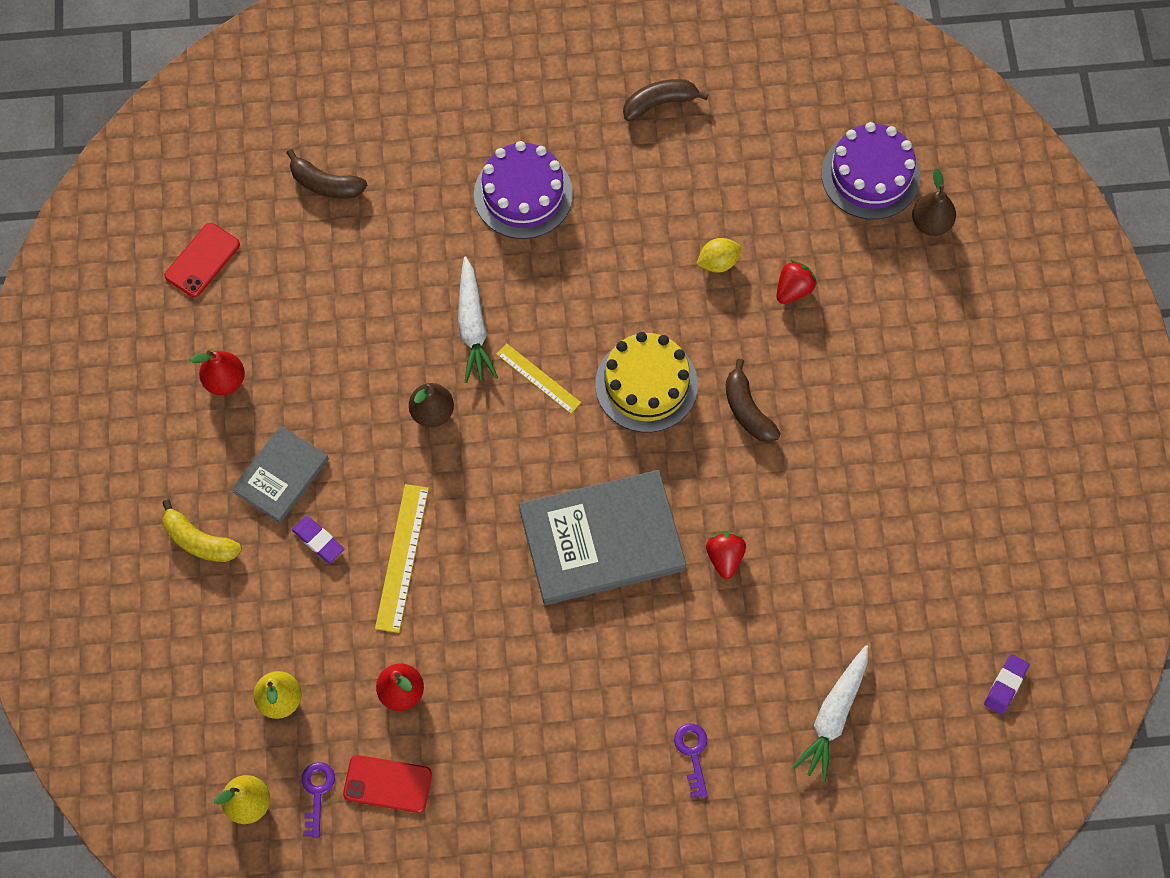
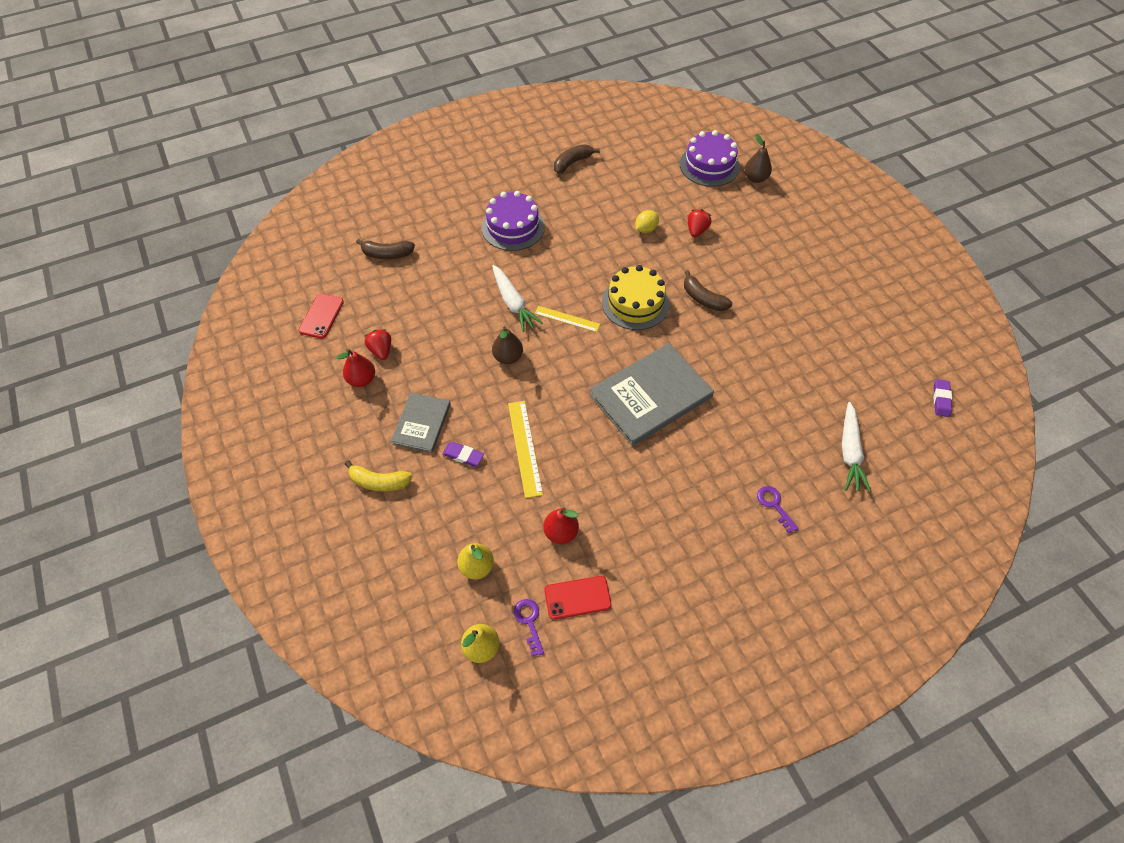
camera: 20 degrees left, 10 degrees down
red strawberry [706,531,746,579] -> red strawberry moved to [365,329,391,360]

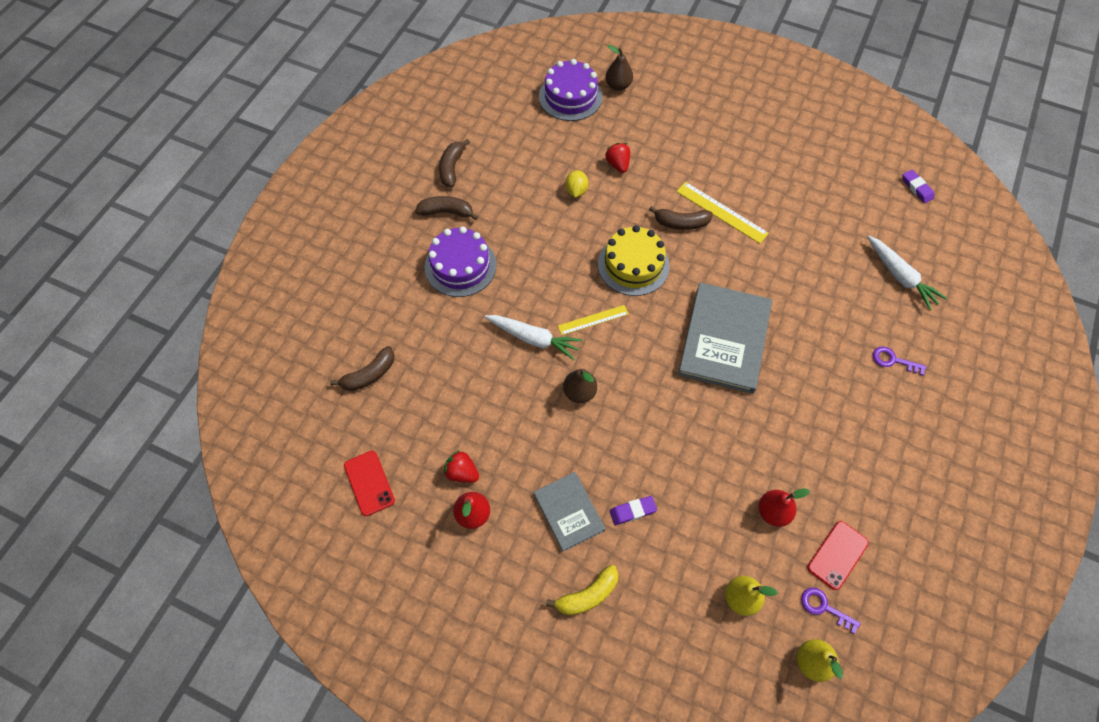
camera: 40 degrees left, 5 degrees up
yellow ruler [508,401,543,498] -> yellow ruler moved to [676,182,769,244]
none -> brown banana [415,196,478,220]

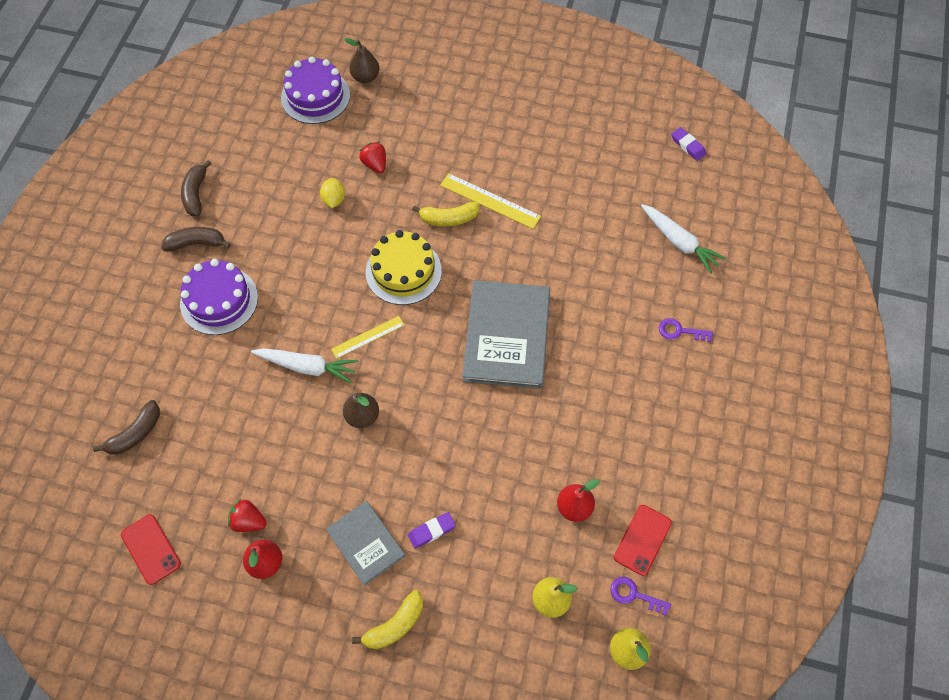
camera: 10 degrees left, 0 degrees up
brown banana [649,206,713,230] -> yellow banana [413,202,480,226]

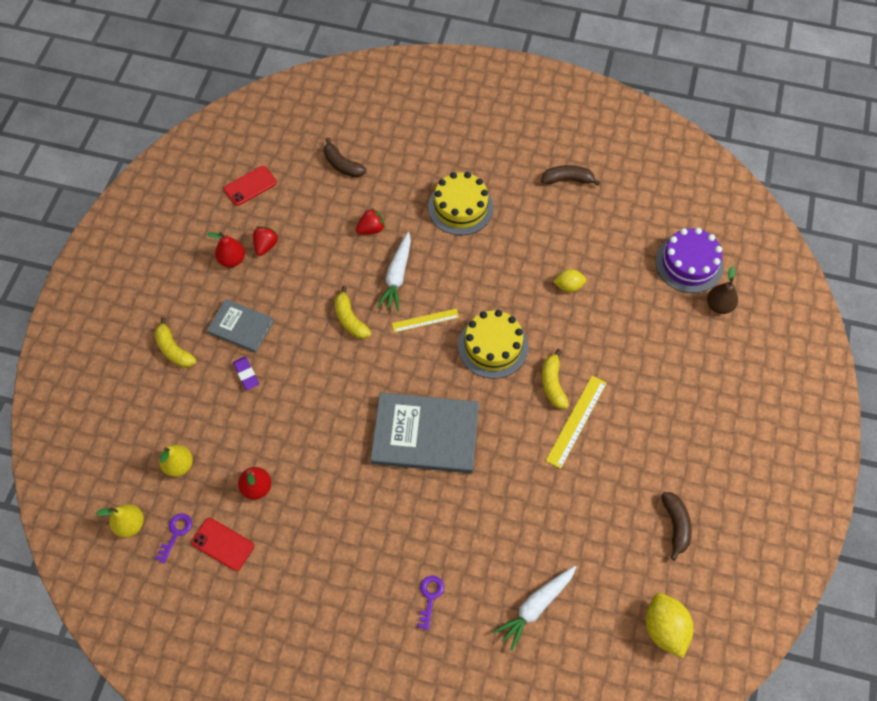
camera: 90 degrees right, 0 degrees up
brown banana [161,227,231,251] -> brown banana moved to [661,492,692,561]
purple cake [180,259,258,335] -> yellow cake [428,172,494,235]
grey book [326,501,405,586] -> grey book turned 60 degrees clockwise [206,299,274,353]
yellow ruler [331,316,404,359] -> yellow ruler turned 75 degrees counterclockwise [392,308,459,333]
brown pear [343,393,379,428] -> yellow banana [334,286,371,339]
red strawberry [359,142,386,173] -> red strawberry moved to [356,208,385,234]
purple eraser [671,127,706,161] -> yellow lemon [646,593,693,658]

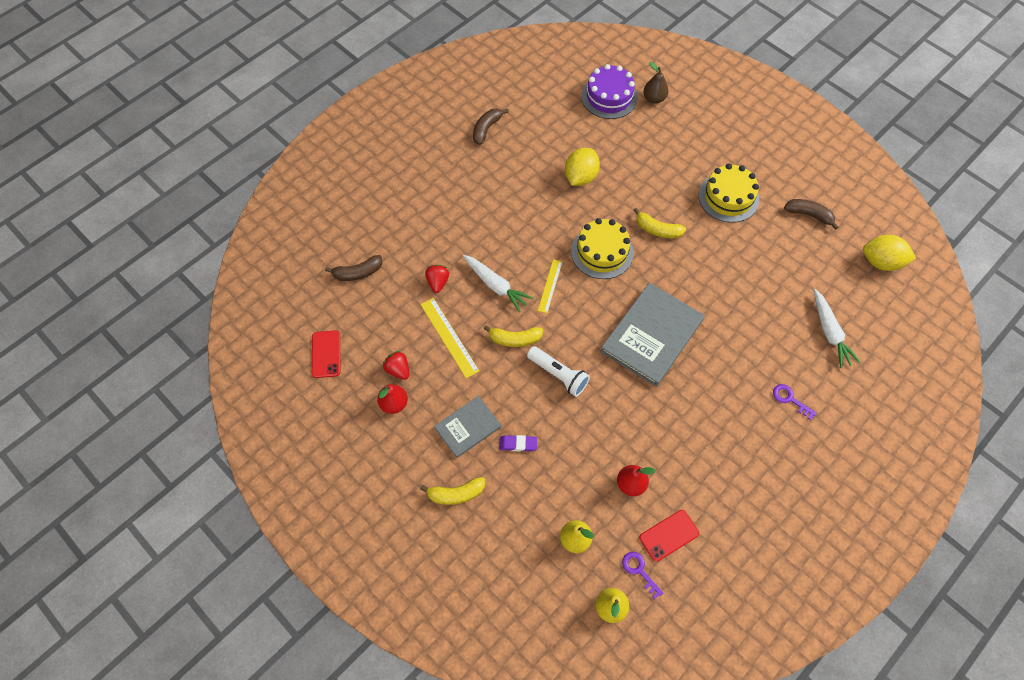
camera: 60 degrees left, 0 degrees up
yellow cake [428,172,494,235] -> yellow cake moved to [698,164,759,223]
yellow ruler [546,376,607,469] -> yellow ruler moved to [420,298,479,378]
yellow lemon [553,269,586,292] -> yellow lemon [565,148,600,186], size x1.67
none -> white flashlight [527,346,590,397]

